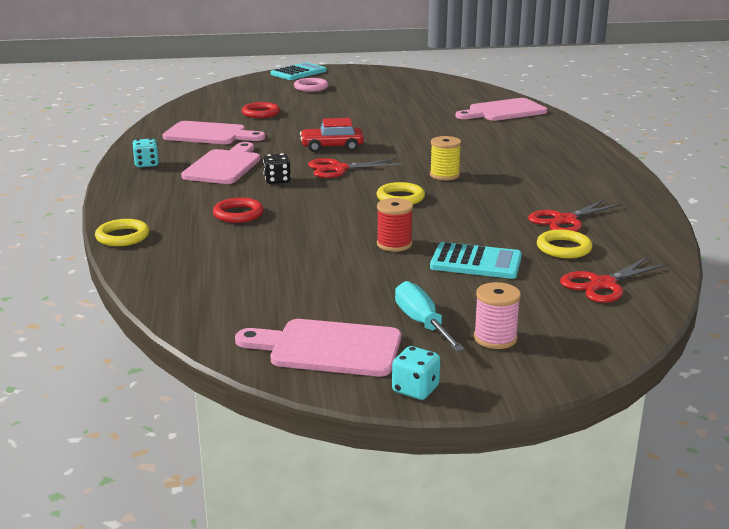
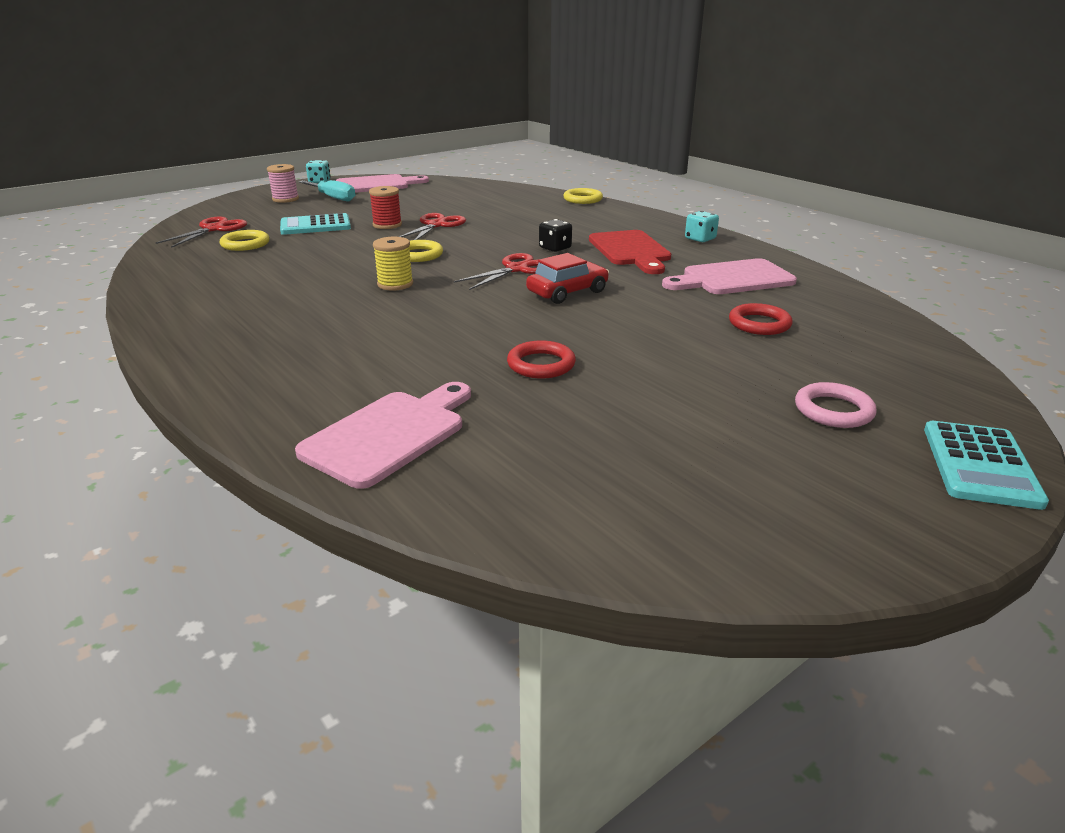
camera: 150 degrees right, 5 degrees up
pink cutting board [181,142,260,184] -> red cutting board [589,230,671,274]
red ring [213,198,264,223] -> red ring moved to [507,341,576,378]
red scissors [528,199,622,232] -> red scissors moved to [399,213,466,240]

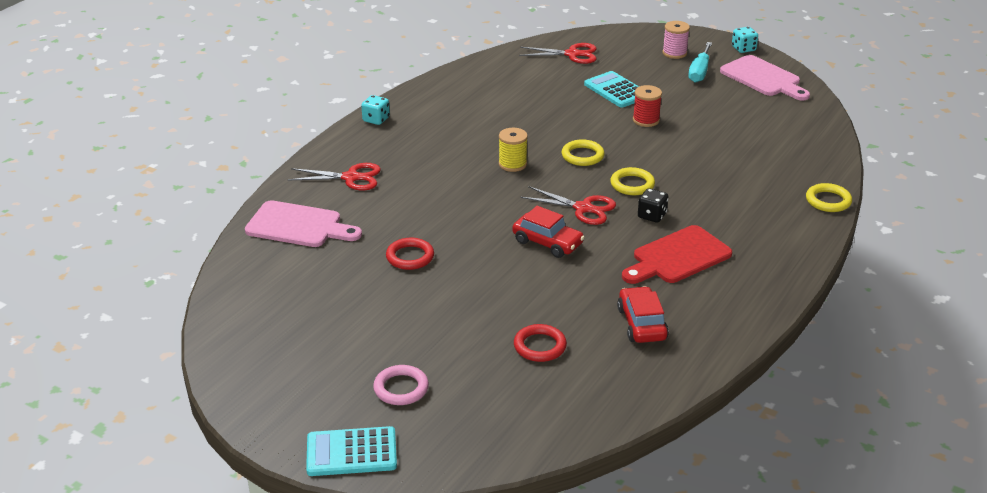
camera: 70 degrees right, 5 degrees up
yellow ring [220,230,270,251] -> yellow ring moved to [610,167,655,195]
red scissors [399,213,466,240] -> red scissors moved to [288,163,381,191]
pink cutting board [662,258,797,294] -> red car [617,286,669,343]
turquoise dice [685,211,719,242] -> turquoise dice moved to [361,95,390,125]

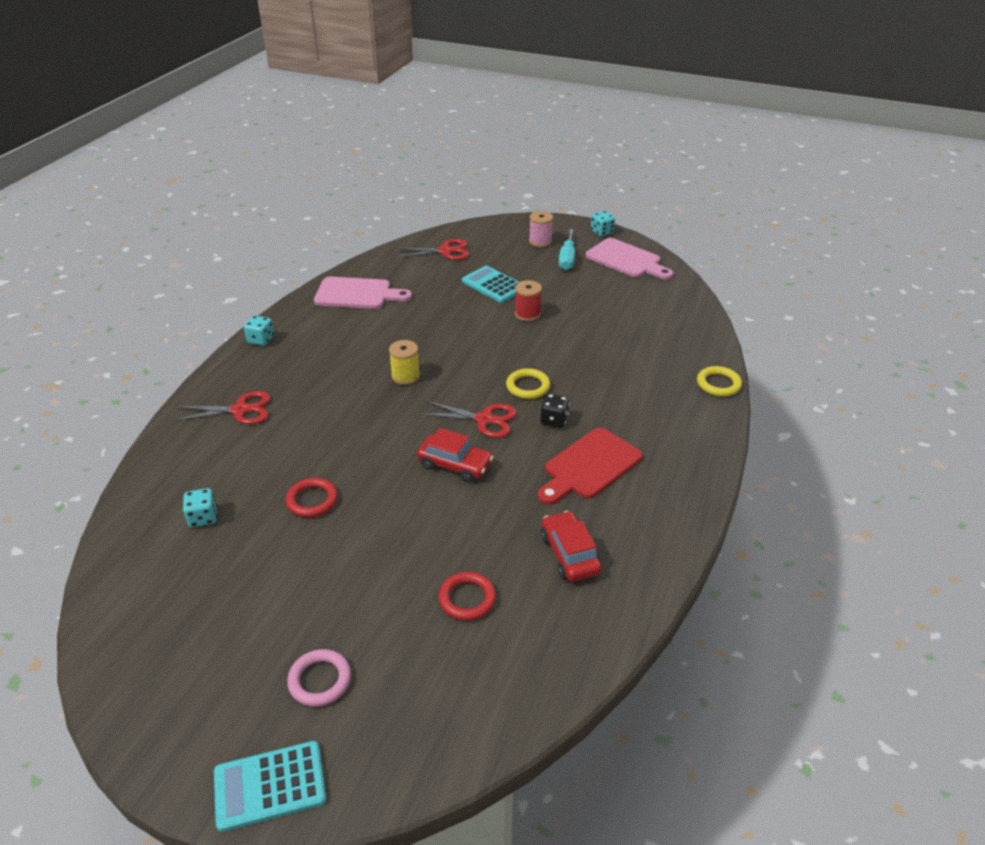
camera: 10 degrees left, 5 degrees up
pink cutting board [245,200,362,247] -> pink cutting board moved to [314,277,412,309]
yellow ring [561,139,605,166] -> none
none -> turquoise dice [183,488,217,527]

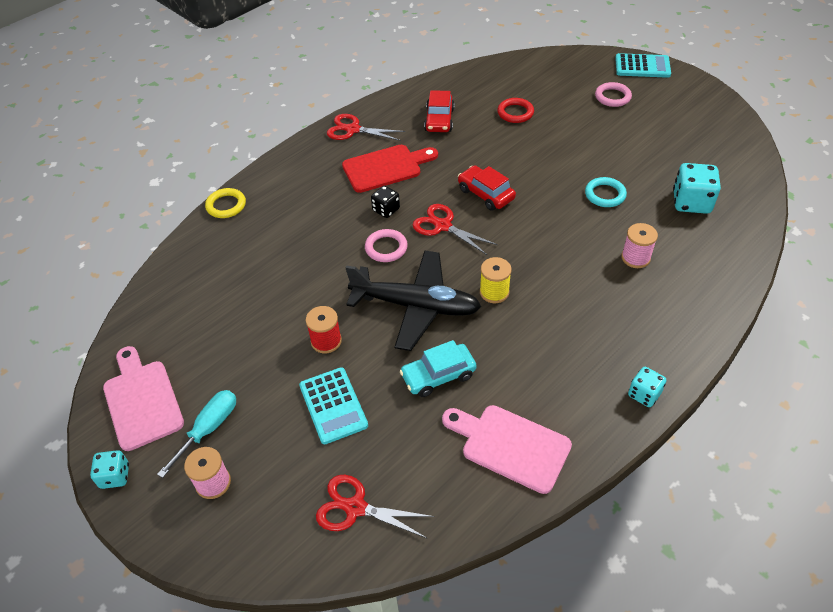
camera: 155 degrees left, 10 degrees up
red scissors [172,391,271,424] -> red scissors moved to [327,114,405,141]
turquoise dice [183,488,217,527] -> turquoise dice [673,163,721,214], size x1.68
red ring [286,478,338,517] -> turquoise ring [585,177,627,207]
yellow ring [506,368,551,399] -> pink ring [365,229,408,262]
none -> black plane [345,250,481,351]
none -> turquoise car [400,340,477,397]
none -> pink spool [621,223,658,268]

